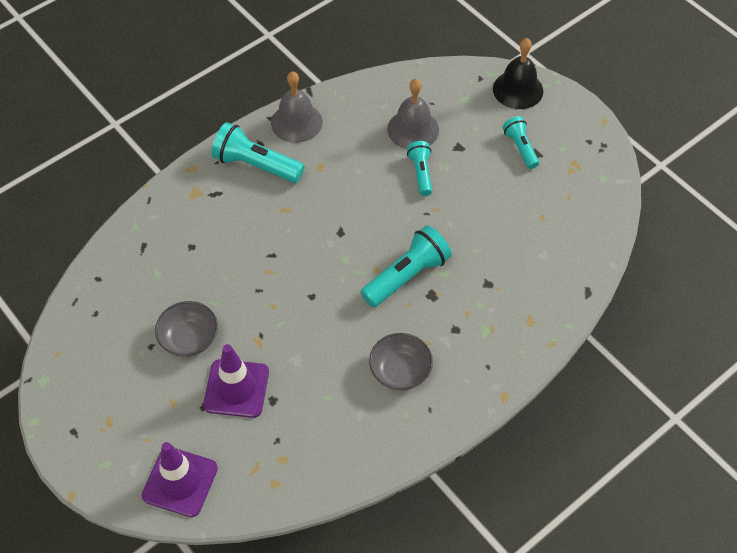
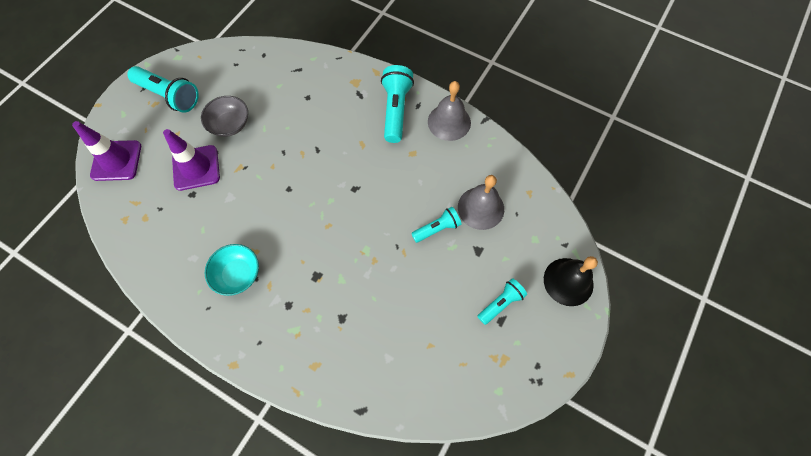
camera: 70 degrees right, 10 degrees up
turquoise flashlight [361,225,452,307] -> turquoise flashlight moved to [127,66,199,113]
grey bowl [369,333,433,390] -> turquoise bowl [205,244,259,296]

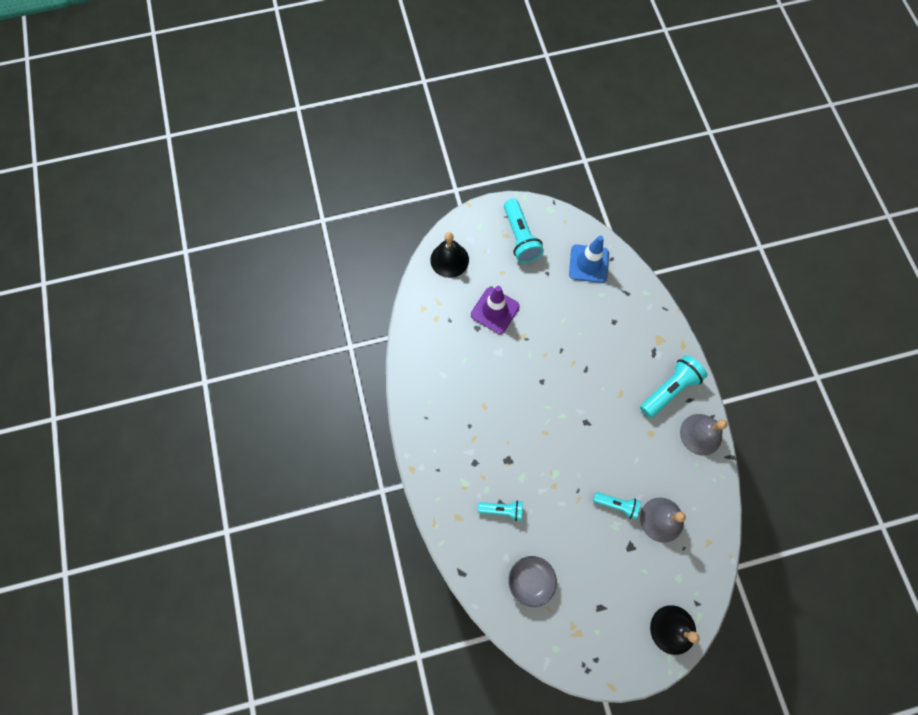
camera: 45 degrees right, 5 degrees up
purple traffic cone [72,121,141,181] -> black bell [430,232,469,278]
grey bowl [201,96,248,137] -> grey bowl moved to [508,556,557,607]
turquoise bowl [205,244,259,296] -> none
turquoise flashlight [477,278,527,325] -> turquoise flashlight moved to [478,500,523,521]
none -> blue traffic cone [569,235,609,283]

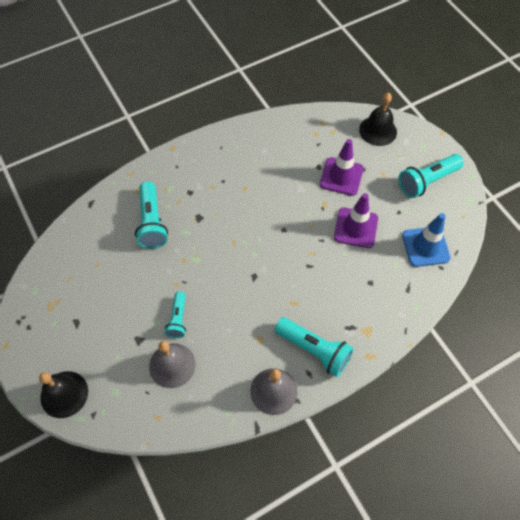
camera: 75 degrees right, 10 degrees down
turquoise flashlight [478,500,523,521] -> turquoise flashlight [135,181,168,249], size x1.65
grey bowl [508,556,557,607] -> none
none -> purple traffic cone [334,193,378,248]

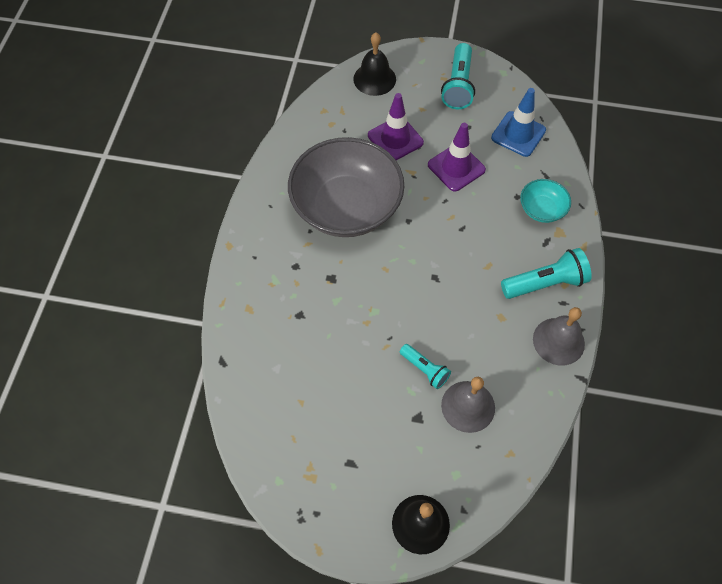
camera: 50 degrees left, 0 degrees up
turquoise flashlight [135,181,168,249] -> none
none -> grey bowl [288,137,404,237]
none -> turquoise bowl [520,179,571,223]

